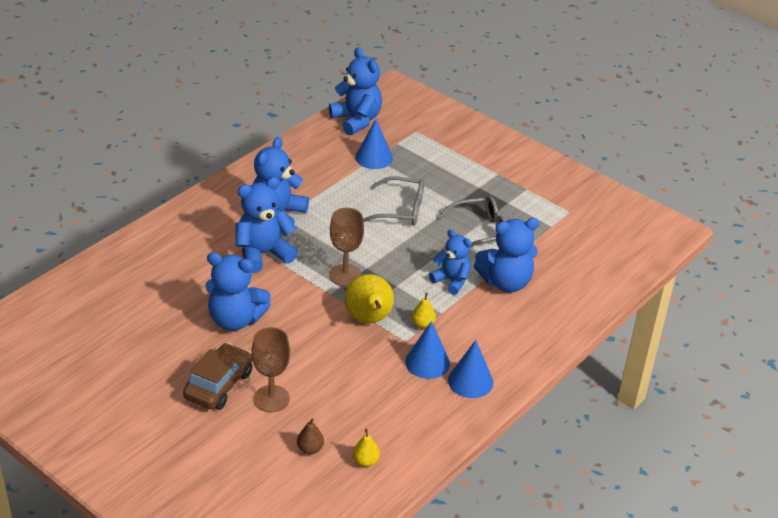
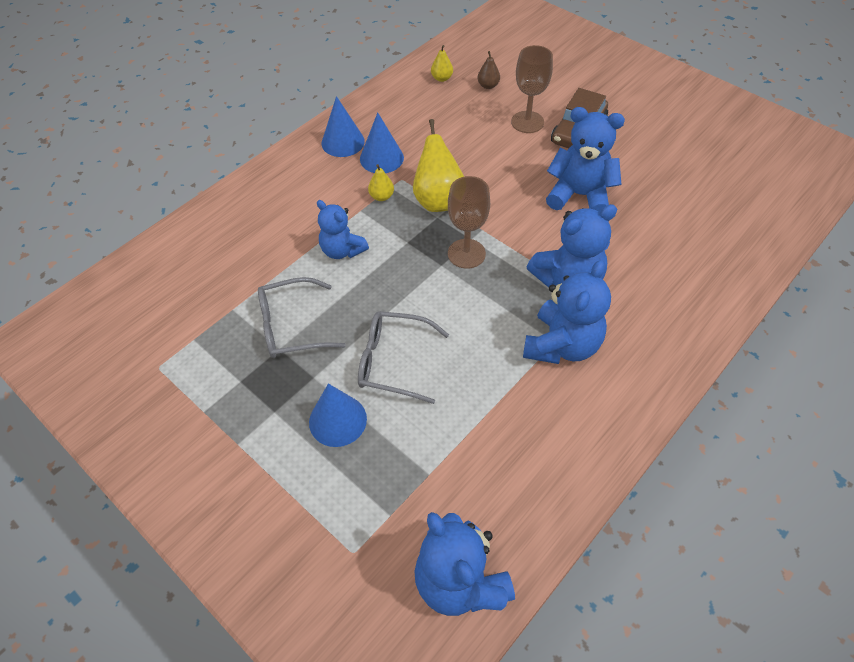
camera: 175 degrees left, 15 degrees up
blue cone [355,119,393,169] -> blue cone moved to [309,383,367,447]
blue teddy bear [474,218,540,292] -> none

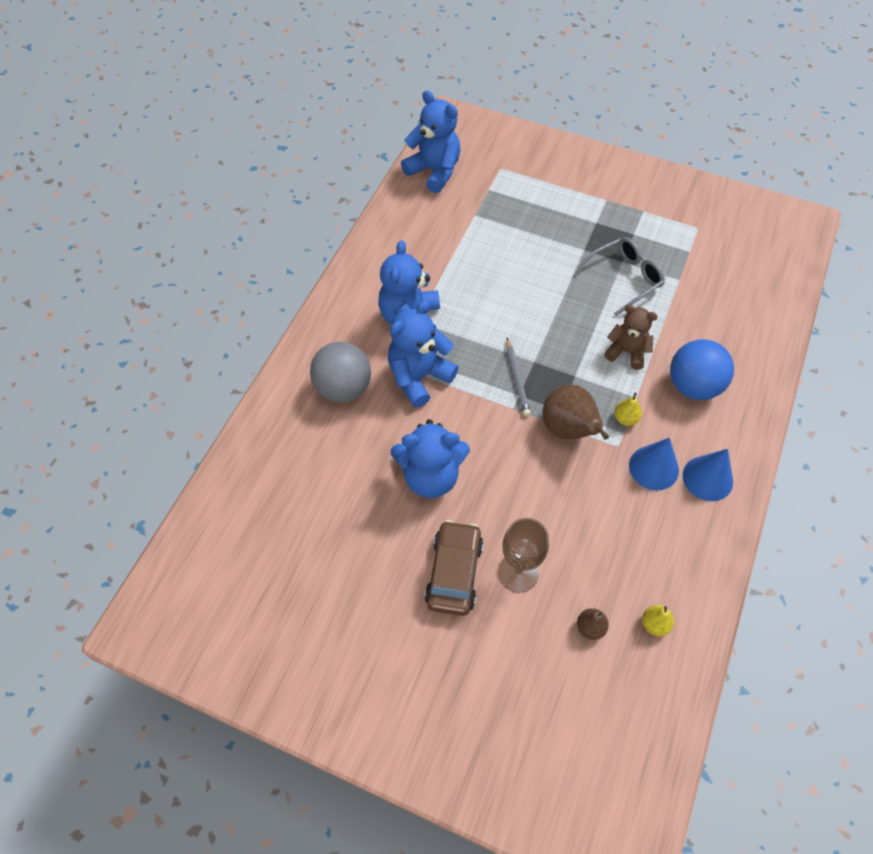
camera: 160 degrees right, 5 degrees up
blue cone [309,383,367,447] -> none
blue teddy bear [317,200,369,259] -> brown teddy bear [604,305,658,370]
grey glasses [358,311,449,404] -> none
yellow pear [413,119,464,212] -> brown pear [542,385,609,440]
brown goblet [448,176,490,269] -> grey pencil [506,338,530,416]
none -> grey ball [310,342,371,402]
none -> blue ball [670,339,734,400]

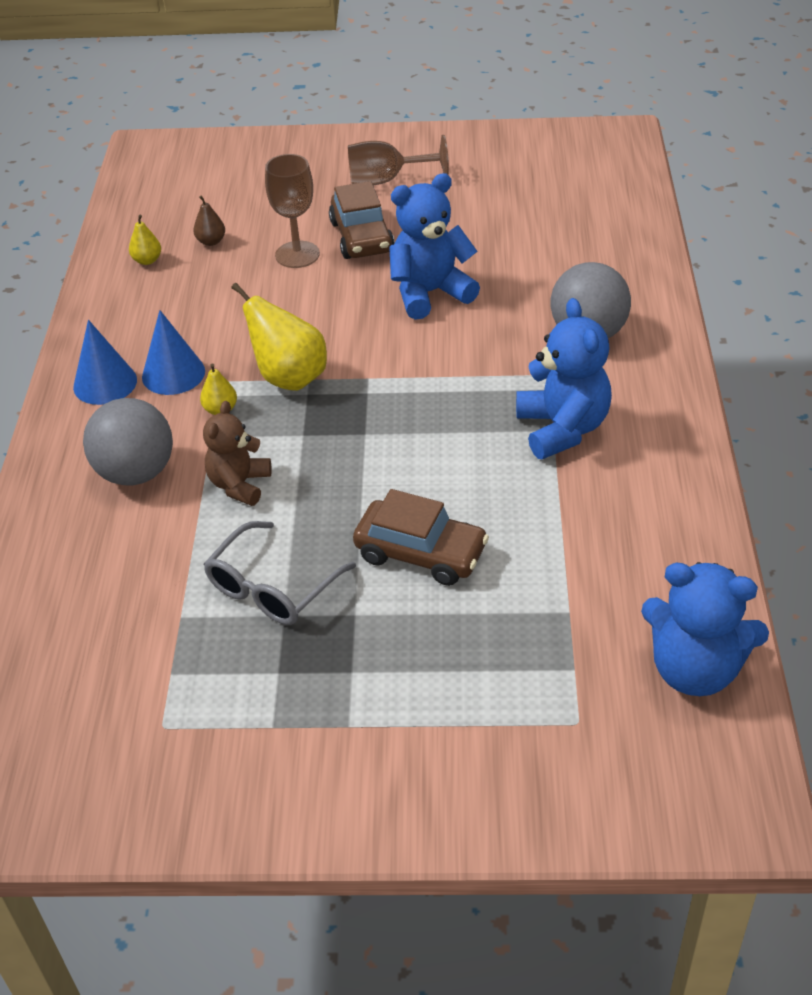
camera: 160 degrees right, 15 degrees down
blue teddy bear [388,300,459,407] -> none
grey pencil [506,338,530,416] -> none
brown pear [542,385,609,440] -> yellow pear [232,283,327,391]
brown teddy bear [604,305,658,370] -> brown teddy bear turned 105 degrees clockwise [203,401,272,506]
blue ball [670,339,734,400] -> grey ball [83,398,173,485]
none -> brown goblet [348,135,449,185]
none -> brown car [353,489,489,586]

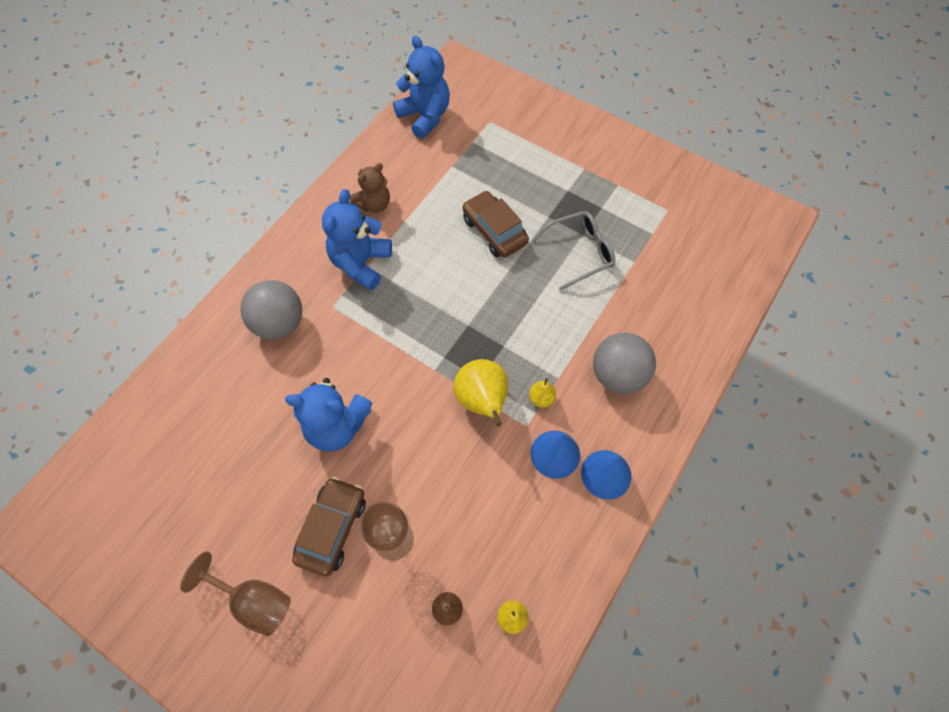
camera: 150 degrees left, 20 degrees up
brown teddy bear [203,401,272,506] -> brown teddy bear moved to [350,163,390,213]

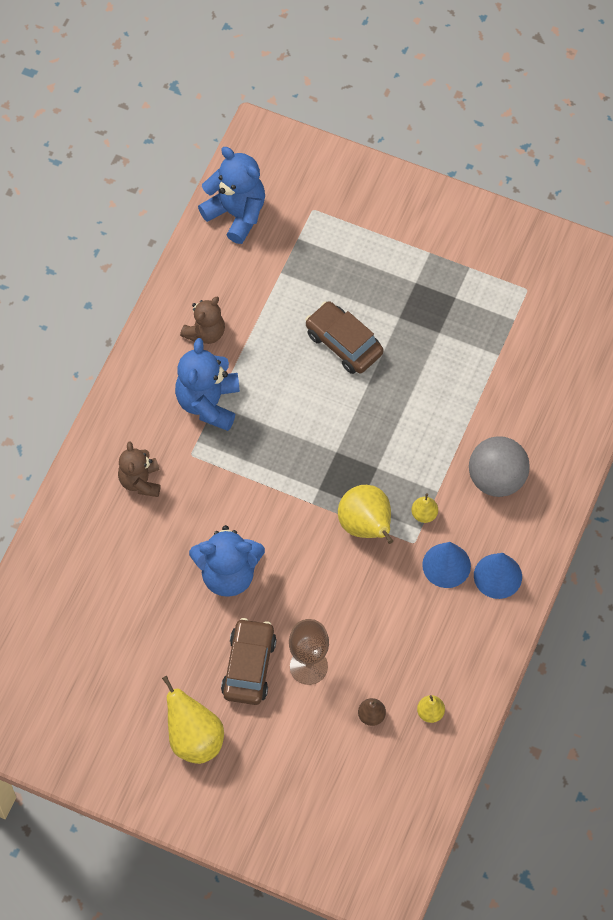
camera: 10 degrees left, 0 degrees up
brown goblet [180,552,291,636] -> yellow pear [162,675,224,764]
grey ball [240,280,302,339] -> brown teddy bear [118,442,161,497]
grey glasses [532,211,615,291] -> none

